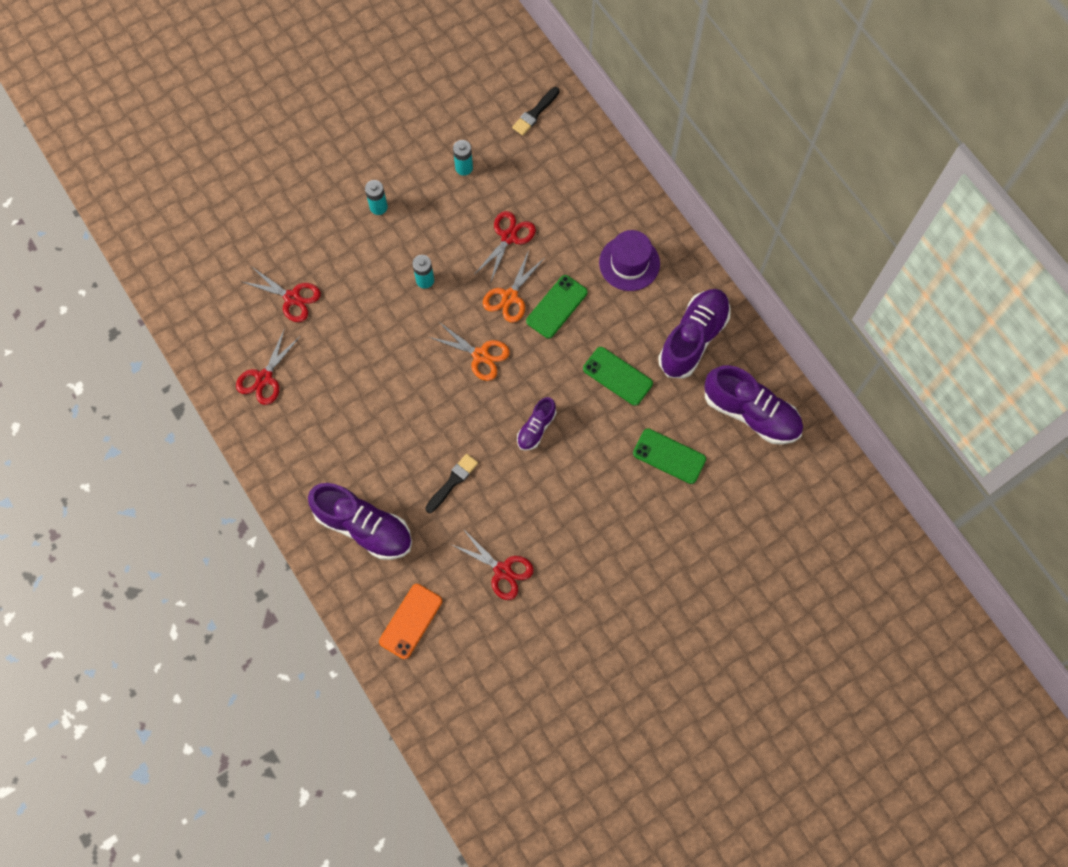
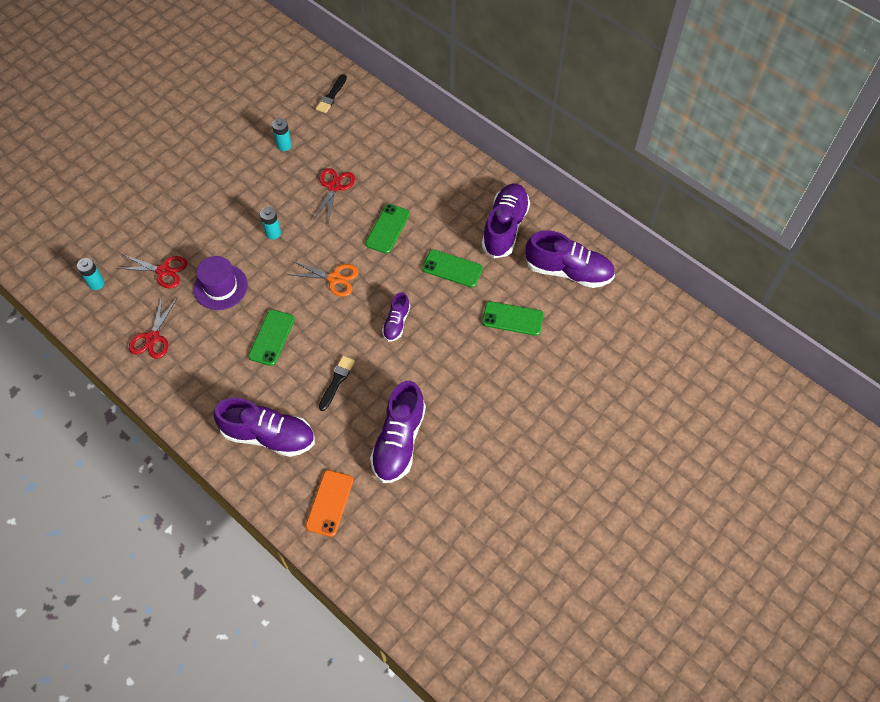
camera: 15 degrees left, 10 degrees down
turquoise battery [365,180,388,215] -> turquoise battery moved to [77,258,105,290]
red scissors [452,529,534,600] -> purple shoe [370,381,426,483]
orange scissors [483,250,544,323] -> none
purple hat [599,230,660,291] -> purple hat moved to [194,256,248,310]
none -> green phone [248,310,295,366]

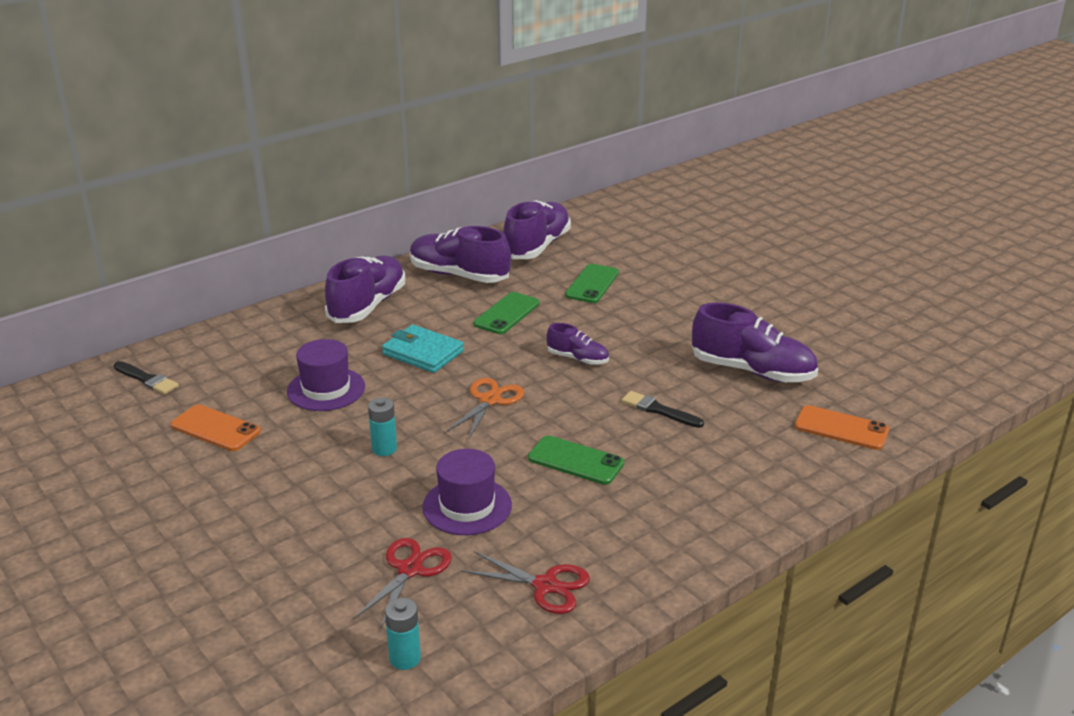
camera: 80 degrees left, 30 degrees down
purple shoe [214,398,315,457] -> purple shoe moved to [325,256,405,323]
turquoise battery [272,118,292,151] -> orange phone [171,404,261,451]
red scissors [313,168,355,223] -> purple hat [287,339,365,411]
green phone [365,204,410,254] -> turquoise wallet [382,325,464,373]

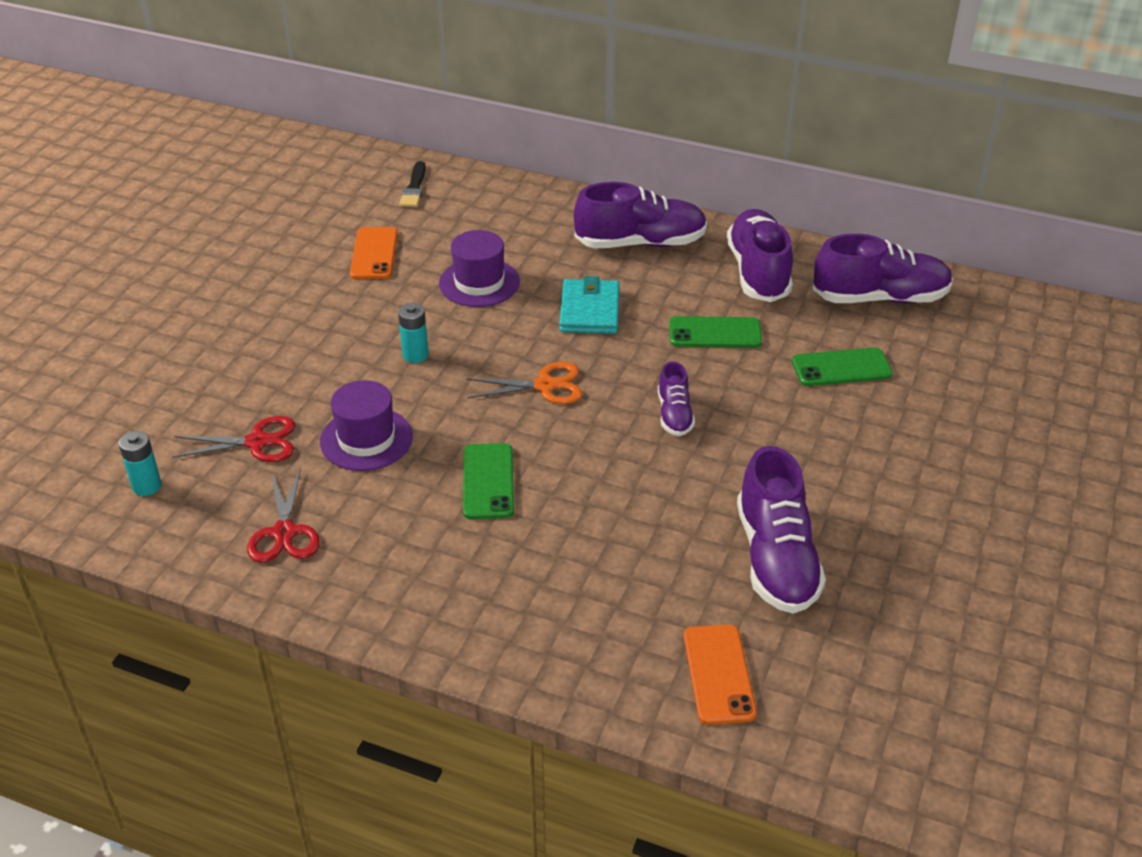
camera: 60 degrees right, 10 degrees up
black brush [621,391,704,428] -> none

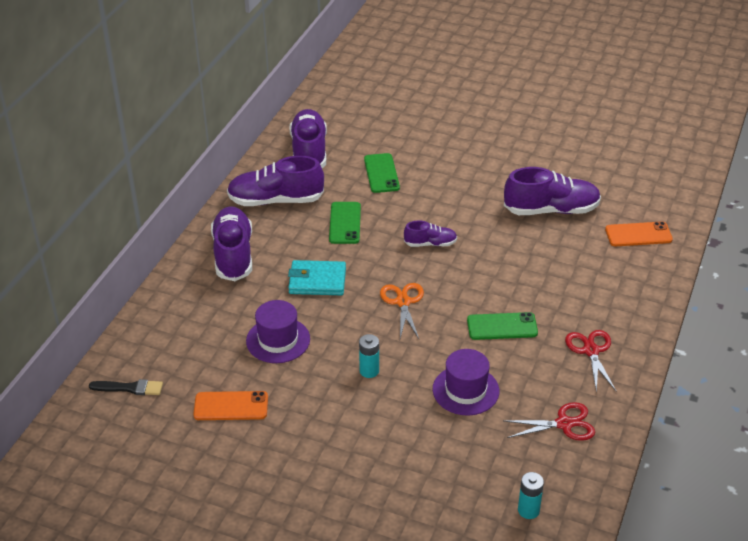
camera: 90 degrees left, 0 degrees up
red scissors [172,416,295,462] -> red scissors moved to [565,330,616,393]

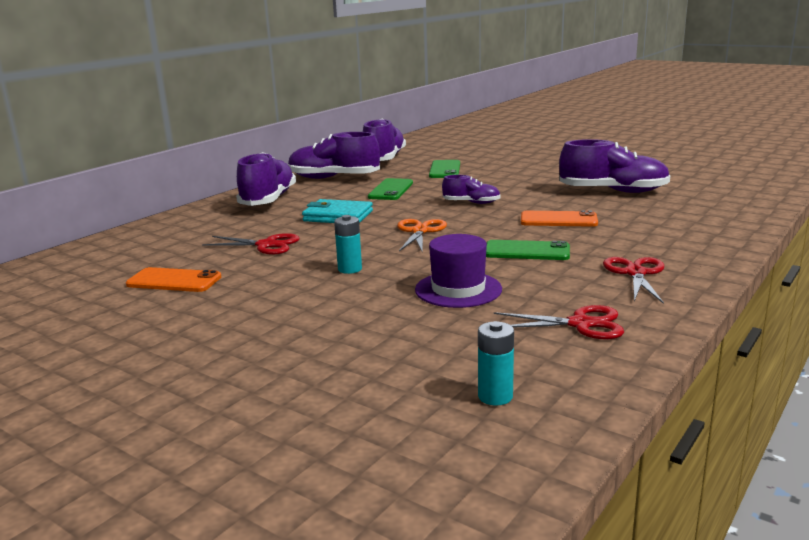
camera: 15 degrees right, 20 degrees down
black brush [89,379,163,395] -> none
purple hat [246,300,310,363] -> red scissors [202,233,300,255]
orange phone [605,221,673,246] -> orange phone moved to [521,210,598,227]

